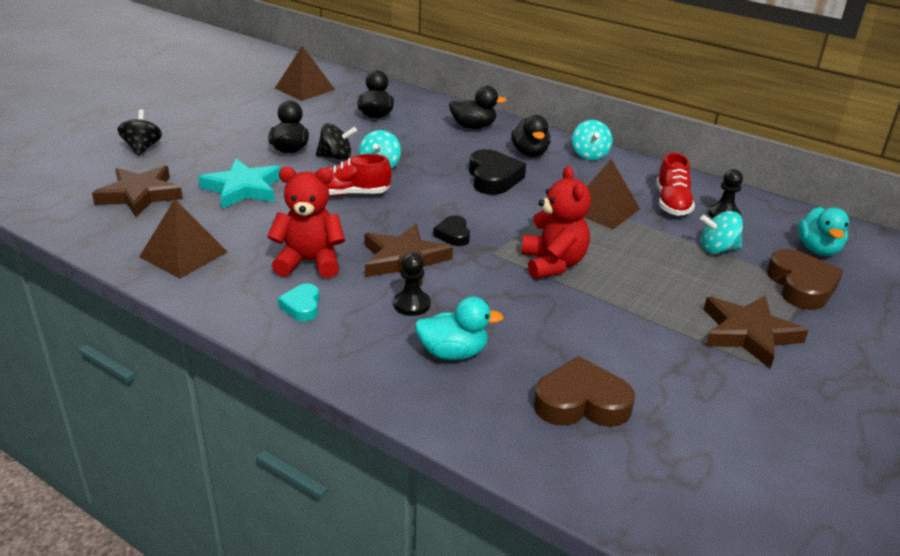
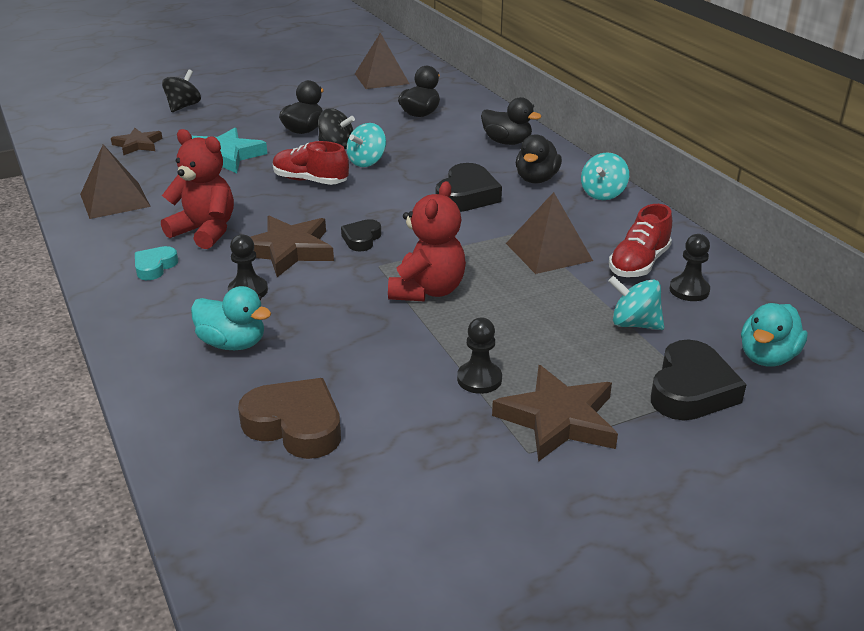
camera: 30 degrees right, 0 degrees up
brown star [92,166,183,217] -> brown star [111,128,163,155], size x0.62
brown heart [767,249,843,310] -> black heart [651,340,747,420]
none -> black pawn [457,318,502,394]

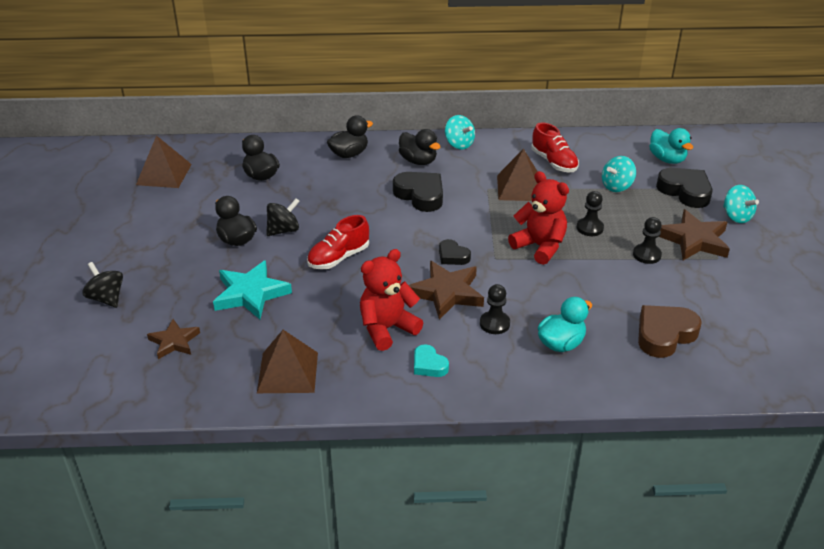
camera: 65 degrees left, 5 degrees up
turquoise spinning top [347,123,386,167] -> turquoise spinning top moved to [723,185,759,223]
black pawn [670,234,710,301] -> black pawn moved to [577,191,604,236]

